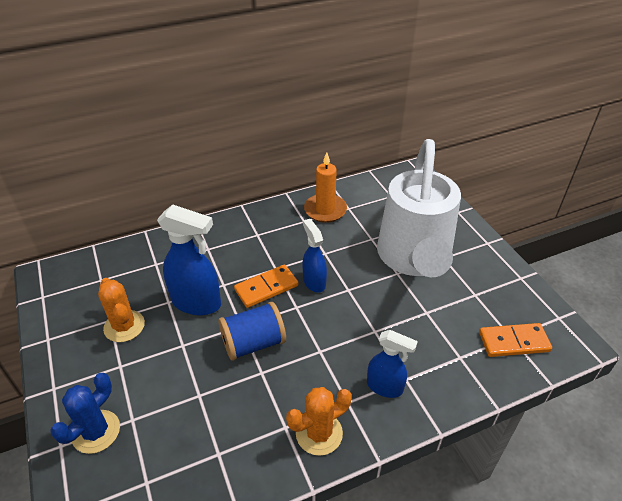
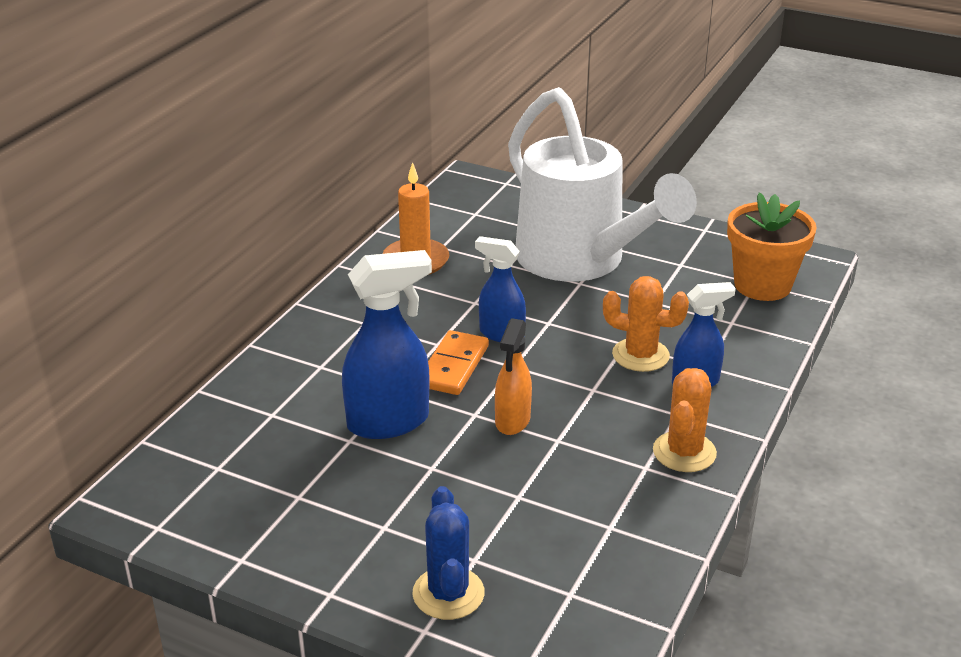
camera: 40 degrees left, 10 degrees down
orange cactus [98,278,145,342] -> orange cactus moved to [603,276,689,372]
blue spool [218,302,286,361] -> orange spray bottle [495,318,532,435]
orange domino [479,323,552,357] -> orange flower pot [727,192,817,301]

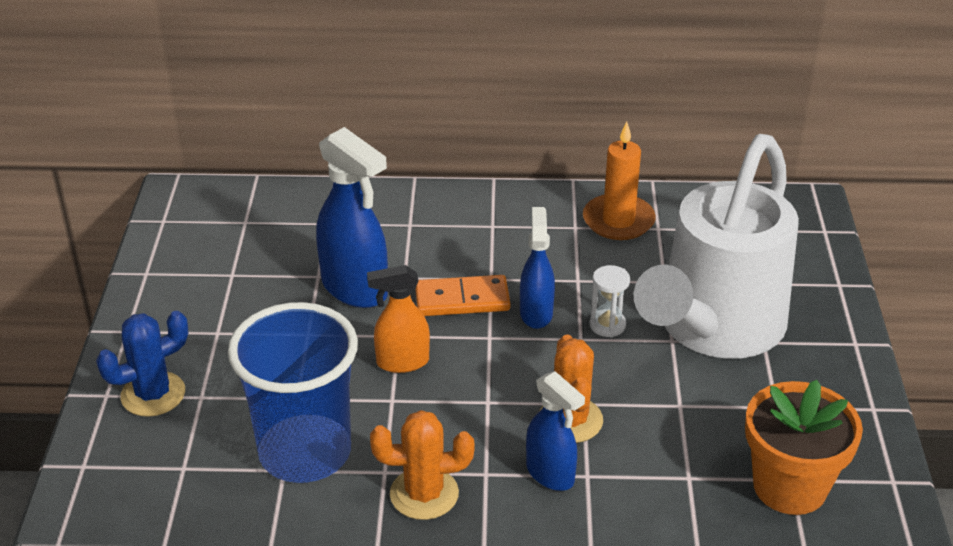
camera: 65 degrees right, 5 degrees up
none -> blue cup [228,302,358,483]
none -> white hourglass [590,265,630,337]

